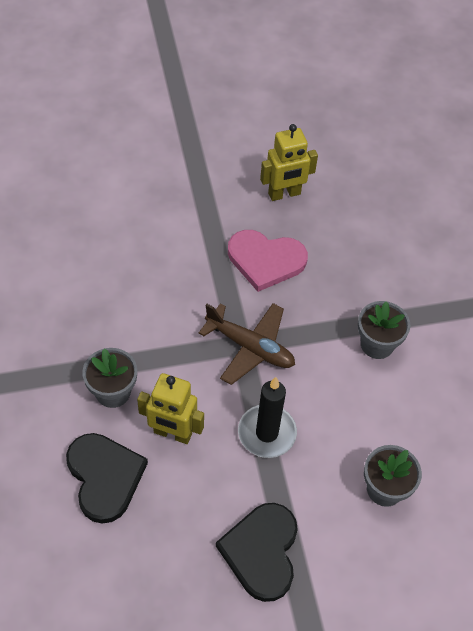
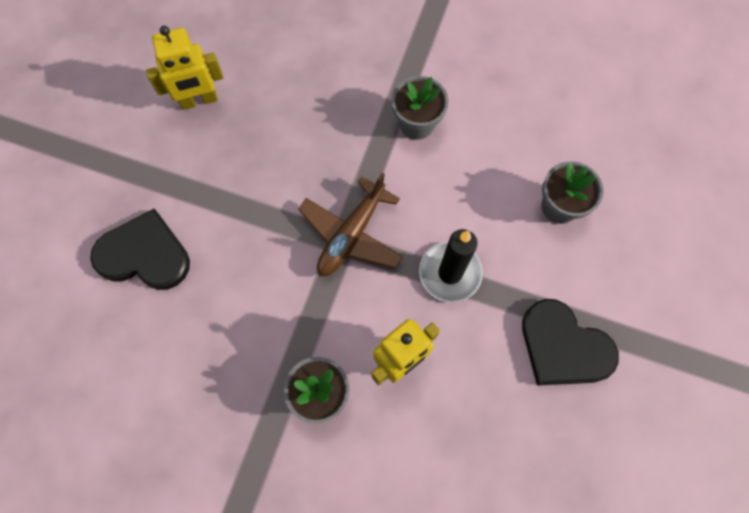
camera: 55 degrees left, 15 degrees up
black heart [66,433,148,524] -> black heart moved to [90,209,190,290]
brown plane [198,303,295,385] -> brown plane turned 150 degrees clockwise [298,173,403,276]
pink heart [228,230,308,292] -> none
yellow robot [260,124,318,201] -> yellow robot turned 60 degrees clockwise [146,26,223,110]

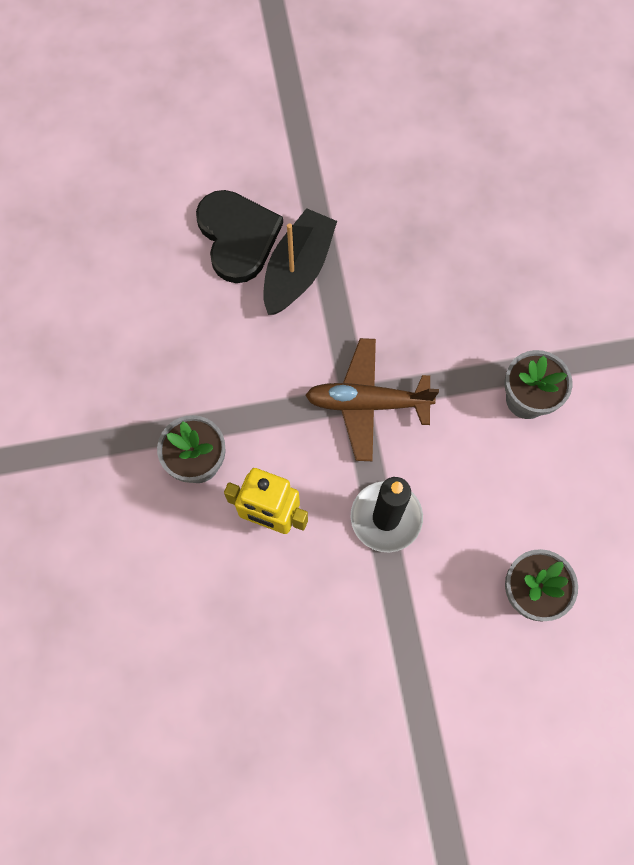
camera: 60 degrees right, 0 degrees up
yellow robot [146,26,223,110] -> none
black heart [522,299,619,386] -> none
none -> black boat [263,208,337,315]

